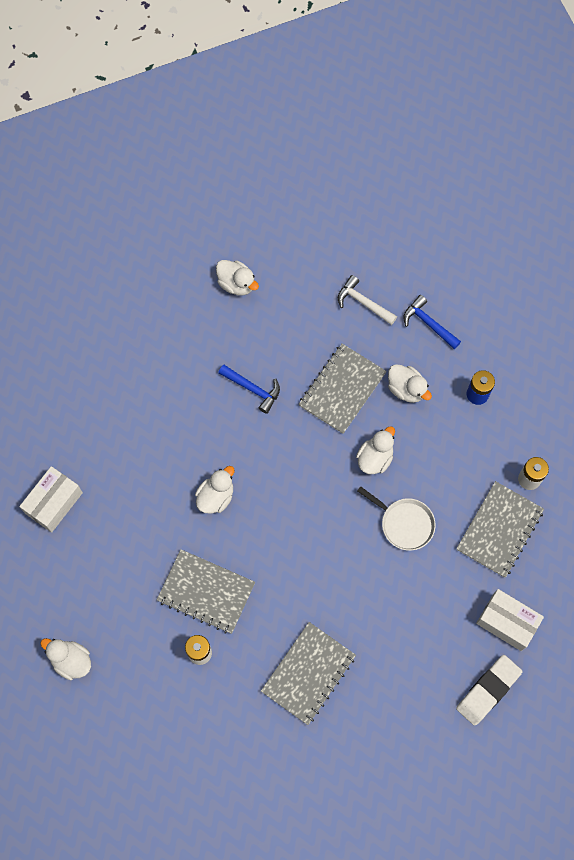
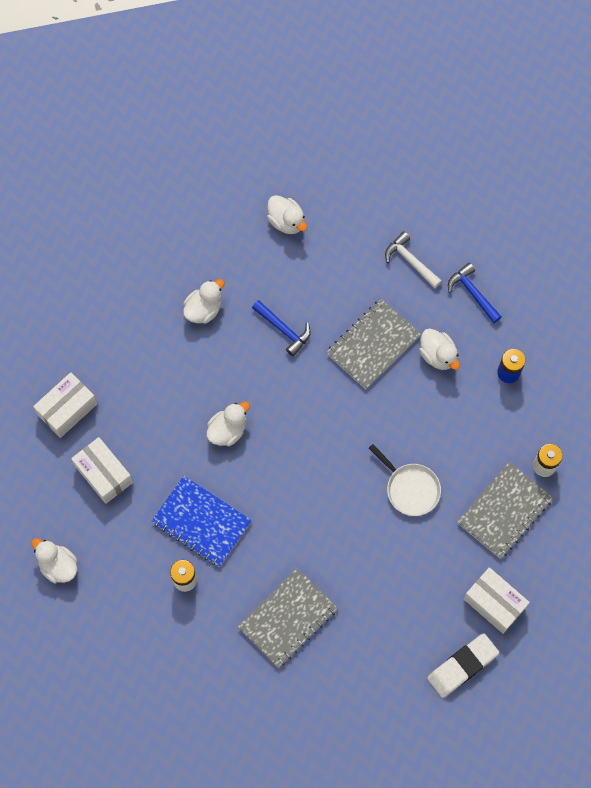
camera: 10 degrees right, 0 degrees up
grey notebook [157,549,255,634] -> blue notebook [152,476,252,567]
white duck [356,426,395,474] -> white duck moved to [183,279,225,324]
none -> white box [71,437,133,504]

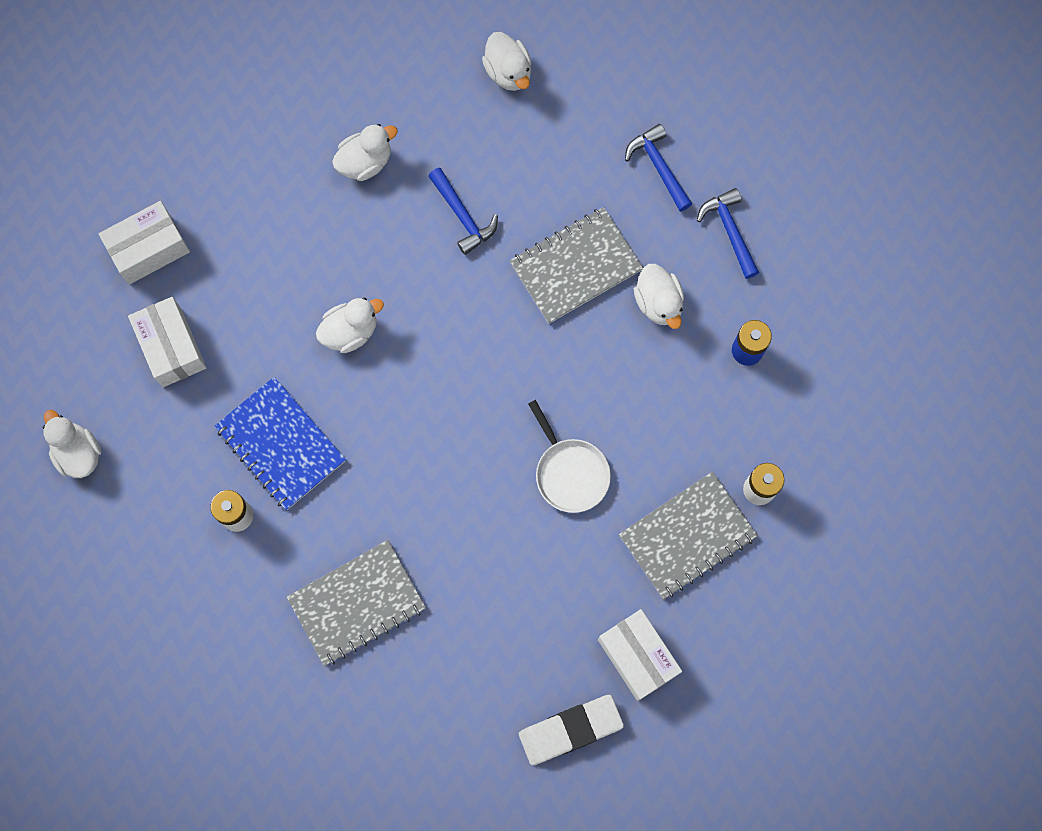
camera: 15 degrees right, 5 degrees up
white hammer [385,231,442,288] -> blue hammer [625,124,692,212]

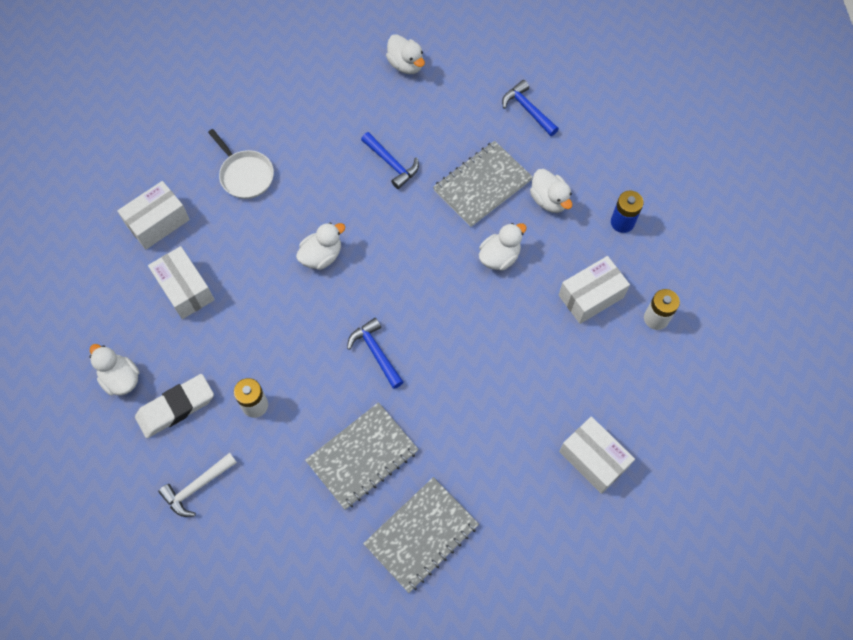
camera: 10 degrees left, 10 degrees down
blue notebook [214,377,346,510] -> none
white duck [332,124,398,181] -> white duck moved to [479,223,527,271]
white eraser [519,695,624,765] -> white eraser moved to [135,374,214,438]
white pan [528,400,611,513] -> white pan moved to [208,129,274,199]
grey notebook [619,472,758,600] -> grey notebook moved to [363,477,479,593]
blue hammer [697,188,759,279] -> blue hammer moved to [347,318,403,389]
none -> white hammer [158,453,237,517]
none -> white box [559,256,630,324]

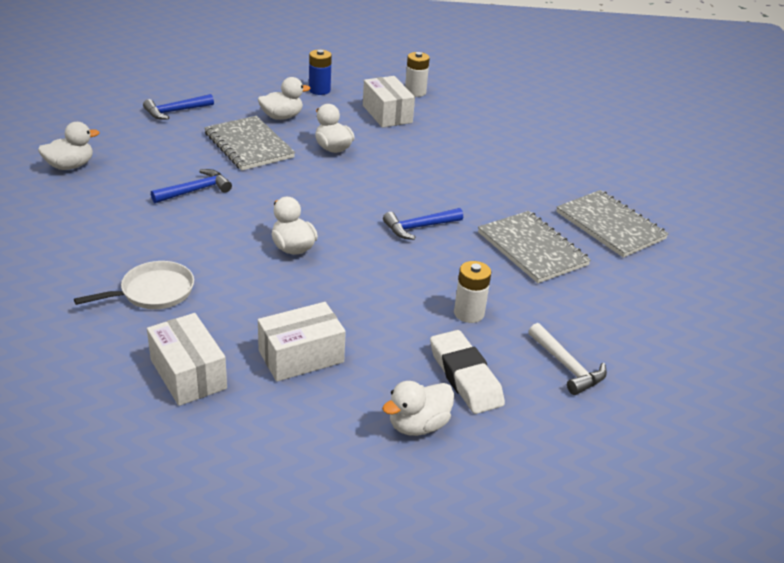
camera: 85 degrees left, 30 degrees down
white box [559,417,635,494] -> none

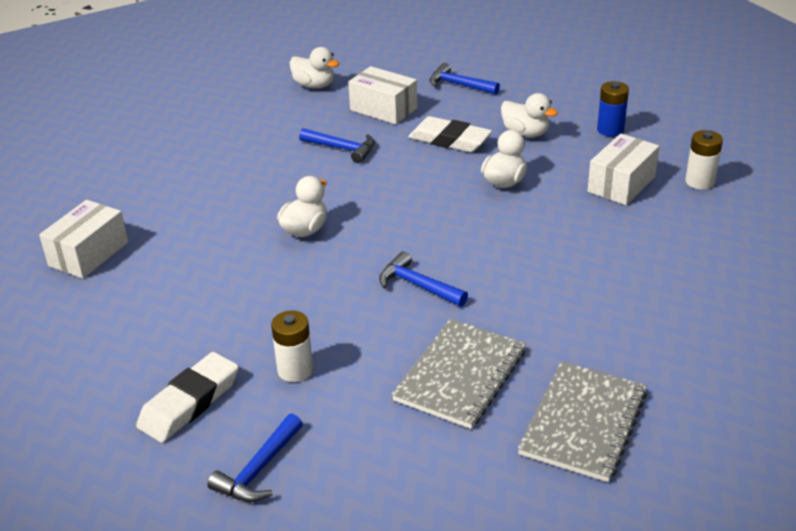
camera: 65 degrees right, 0 degrees up
white pan [74,261,194,309] -> none
grey notebook [204,116,295,171] -> white eraser [408,116,492,152]
white box [258,302,346,382] -> white box moved to [348,66,417,124]
white duck [382,381,454,436] -> none
white hammer [528,323,607,395] -> blue hammer [208,414,303,502]

